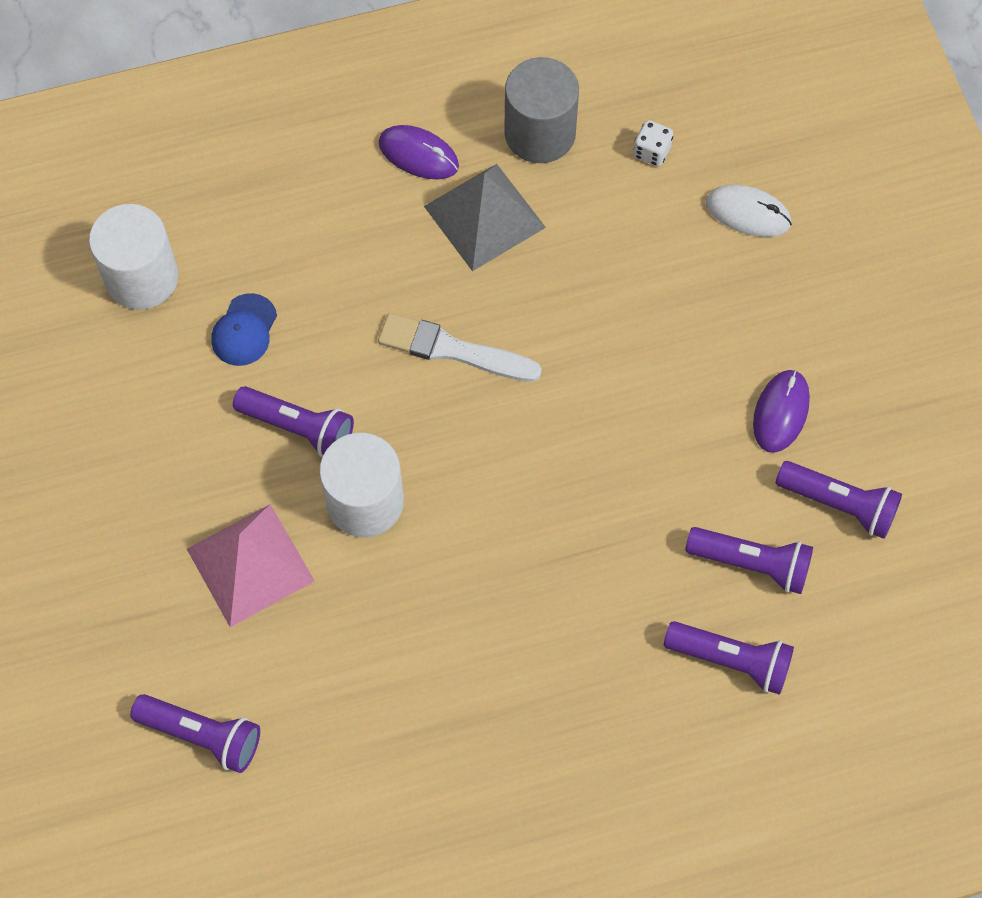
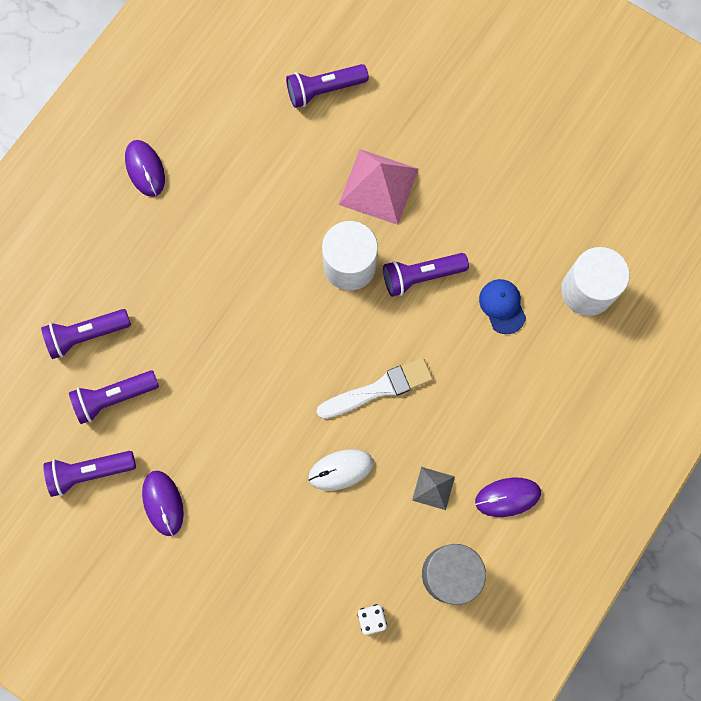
camera: 140 degrees right, 10 degrees up
grey pyramid [424,164,546,271] -> grey pyramid [412,467,455,510], size x0.52
white mouse [706,185,792,237] -> white mouse moved to [308,449,373,491]
none -> purple mouse [125,140,165,197]

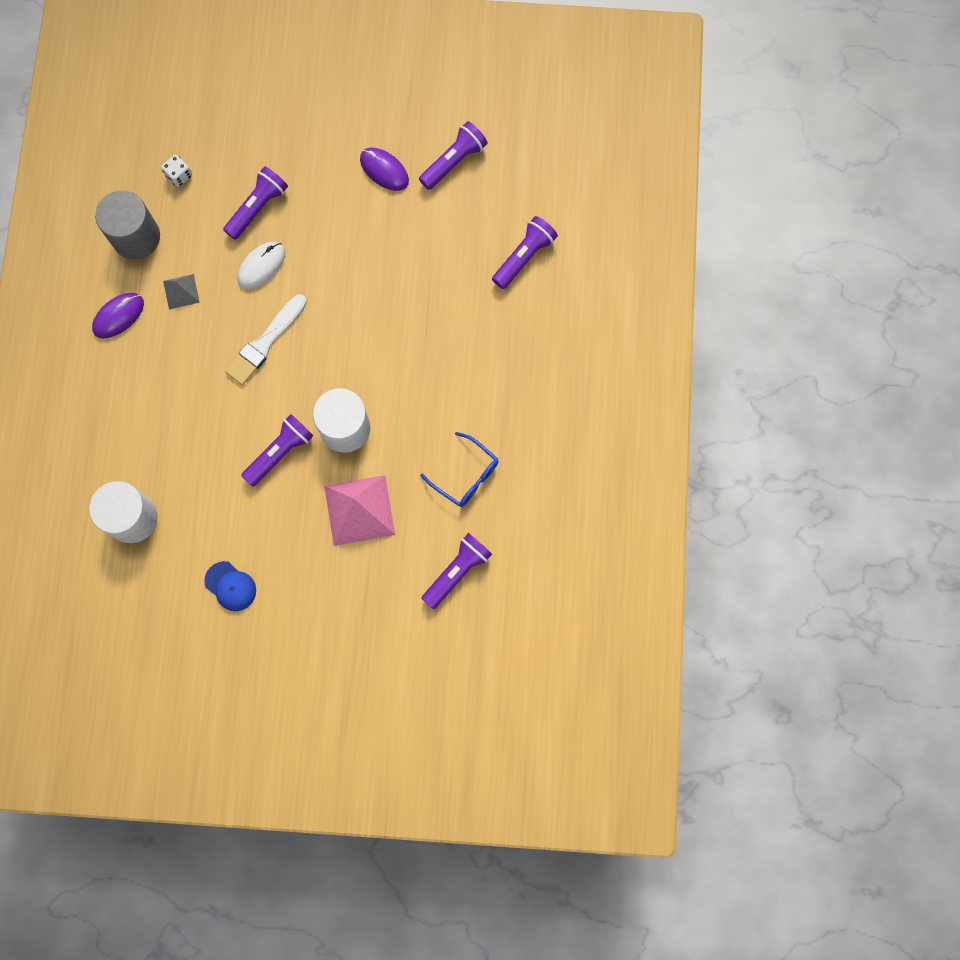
camera: 150 degrees right, 0 degrees up
purple flashlight [69,370,159,424] -> purple flashlight moved to [223,166,288,240]
purple mouse [125,140,165,197] -> none
blue cap [479,279,526,334] -> blue cap moved to [204,561,256,611]
none -> blue glasses [420,432,499,507]

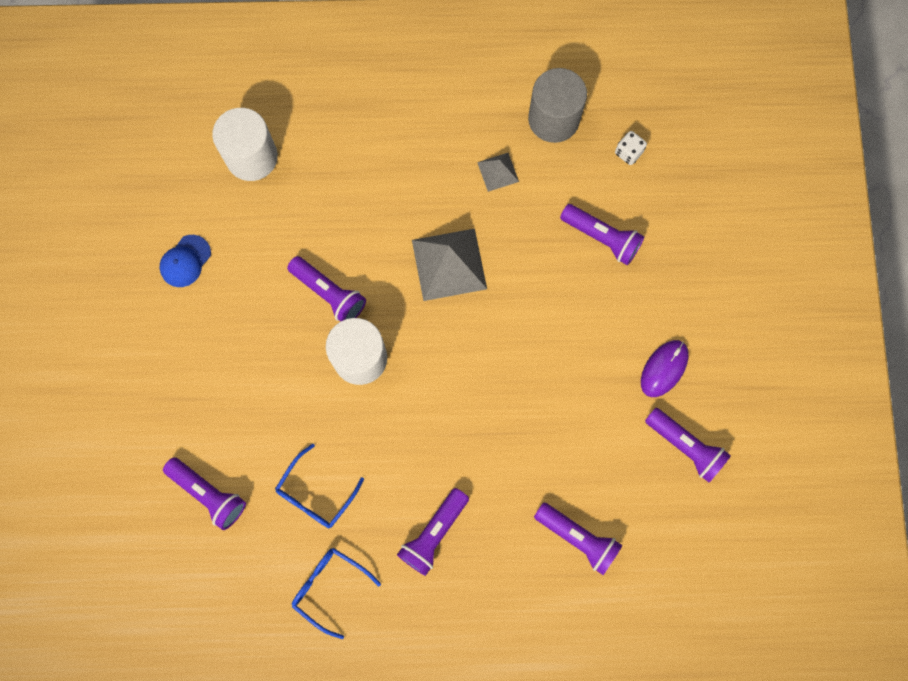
camera: 85 degrees right, 0 degrees up
purple mouse [92,293,144,339] -> none
white brush [225,294,307,385] -> grey pyramid [412,228,487,301]
white mouse [238,241,285,289] -> none
pink pyramid [324,475,395,546] -> none
none -> blue glasses [292,548,381,639]
none -> purple flashlight [397,488,469,576]

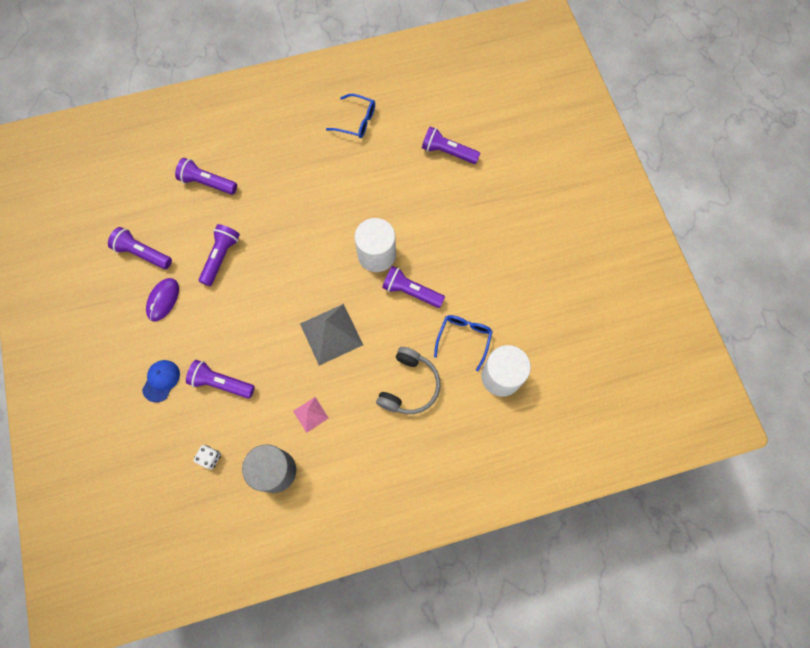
camera: 165 degrees right, 5 degrees down
blue cap [160,235,211,287] -> blue cap moved to [142,360,180,403]
blue glasses [275,444,364,528] -> blue glasses moved to [434,315,493,372]
purple flashlight [397,488,469,576] -> purple flashlight moved to [199,224,240,286]
grey pyramid [477,153,519,192] -> pink pyramid [293,397,329,433]
none -> grey headphones [376,347,440,414]

